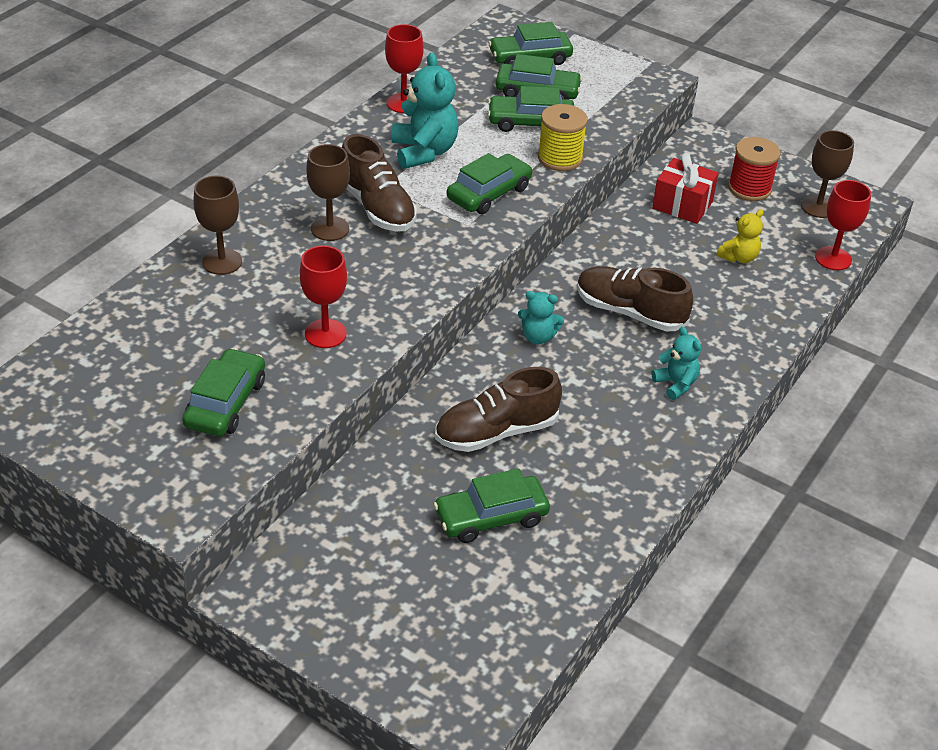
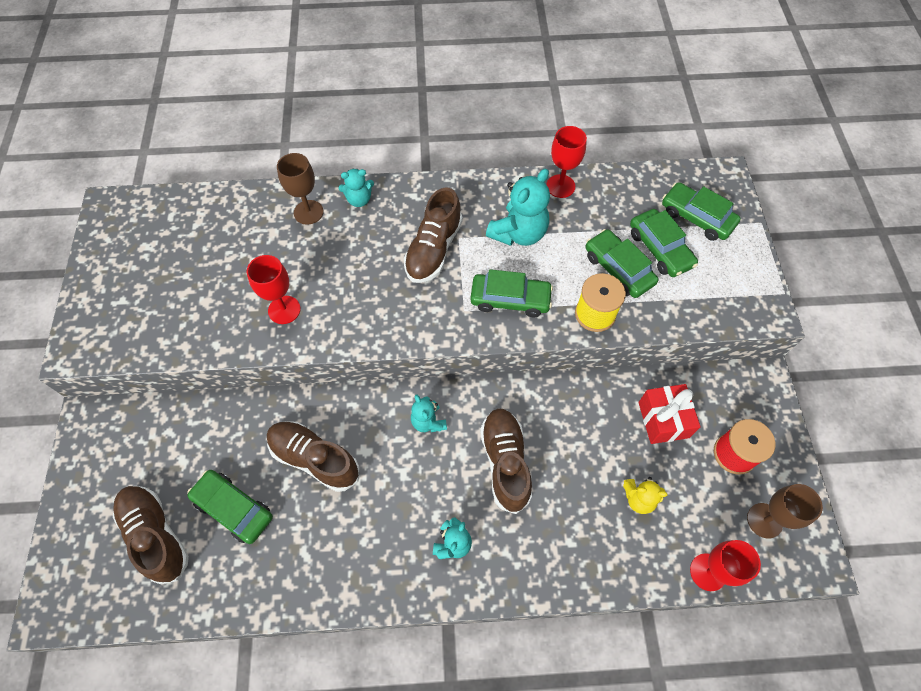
camera: 55 degrees right, 20 degrees up
green car [182,348,265,436] -> none
brown goblet [306,144,350,241] -> none
none -> brown shoe [113,485,189,584]
none -> turquoise teddy bear [339,169,374,207]

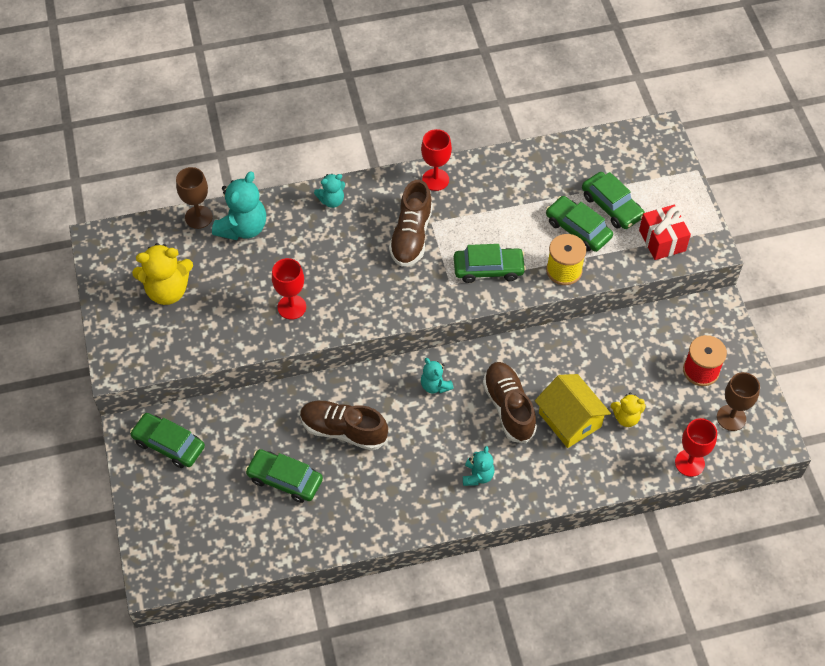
camera: 10 degrees left, 5 degrees down
brown shoe [113,485,189,584] -> none
brown goblet [277,153,324,225] -> brown goblet moved to [176,167,213,229]
turquoise teddy bear [486,168,550,246] -> turquoise teddy bear moved to [212,171,266,240]
red goblet [546,126,587,198] -> red goblet moved to [421,129,452,191]
red gift [638,384,701,444] -> red gift moved to [639,205,691,260]
green car [662,182,741,241] -> green car moved to [130,413,205,468]
none -> yellow teddy bear [132,243,193,305]
none -> yellow house [535,374,611,448]

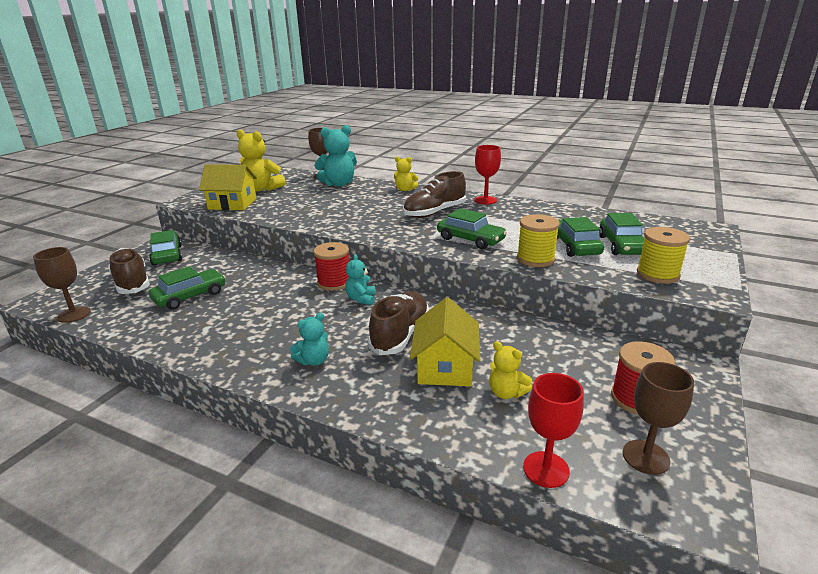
camera: 40 degrees right, 30 degrees down
green car [245,449,323,503] -> green car turned 75 degrees clockwise [149,266,226,310]
red goblet [272,258,306,320] -> none
brown shoe [300,401,388,451] -> brown shoe moved to [108,248,150,294]
turquoise teddy bear [314,174,345,208] -> yellow teddy bear [394,156,418,191]
red gift [639,205,691,260] -> yellow spool [637,227,690,284]
none -> brown goblet [33,247,91,323]
none -> yellow house [199,164,257,210]
none -> red spool [313,242,349,291]

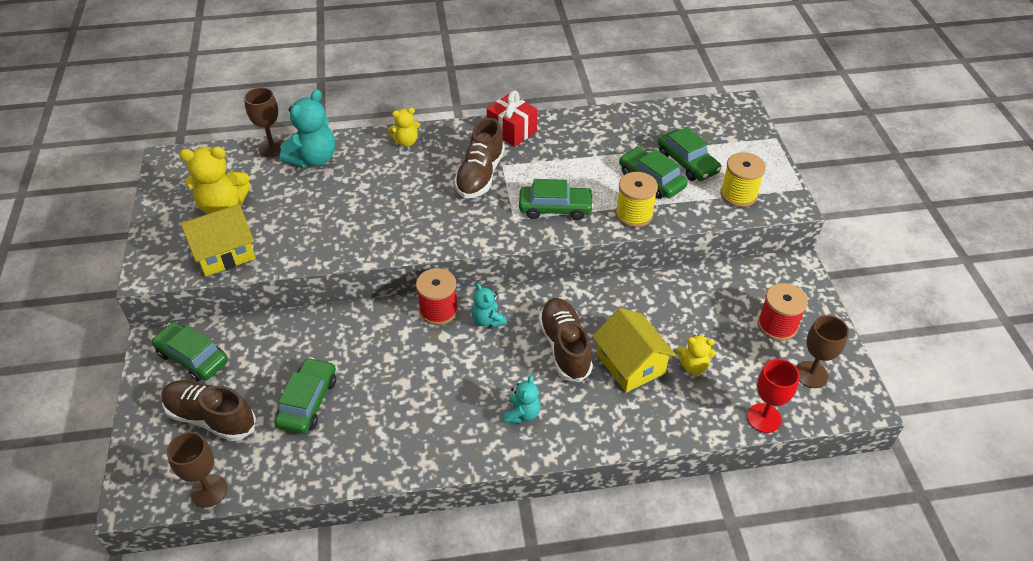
camera: 35 degrees left, 20 degrees up
red goblet [474,145,501,204] -> red gift [487,91,537,147]

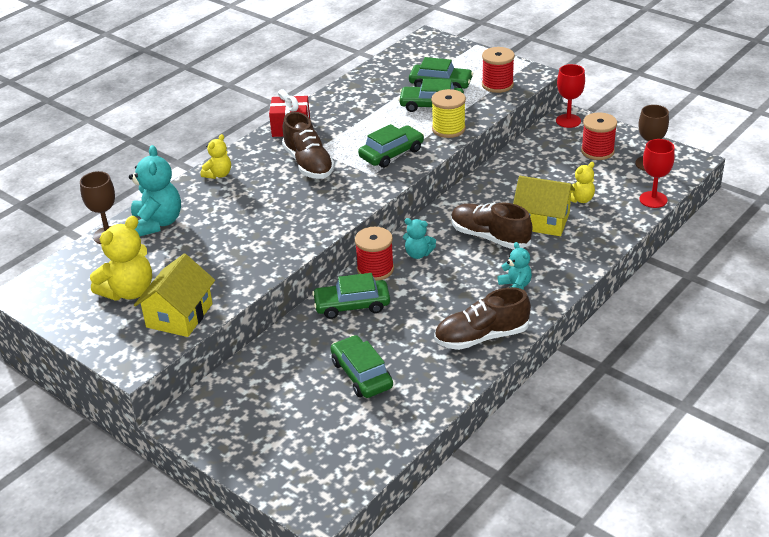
camera: 40 degrees left, 10 degrees down
green car [151,322,228,382] -> green car moved to [312,273,390,319]
brown shoe [161,380,256,441] -> brown shoe moved to [434,287,531,350]
brown goblet [167,432,227,508] -> none
yellow spool [720,152,766,207] -> red spool [482,47,515,93]
none -> red goblet [556,64,585,128]

